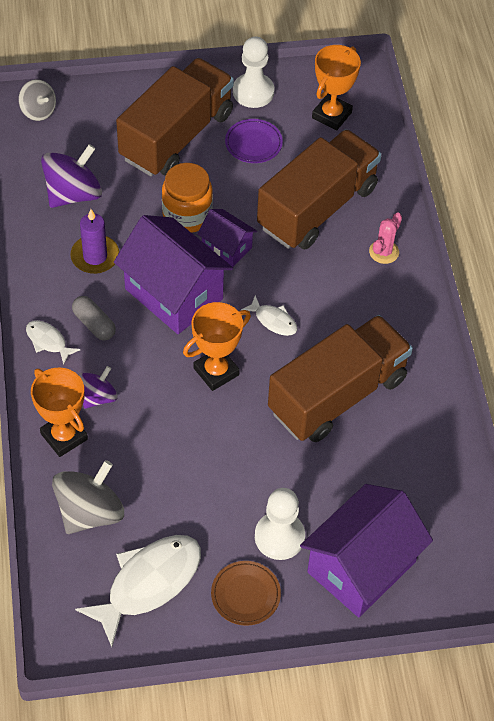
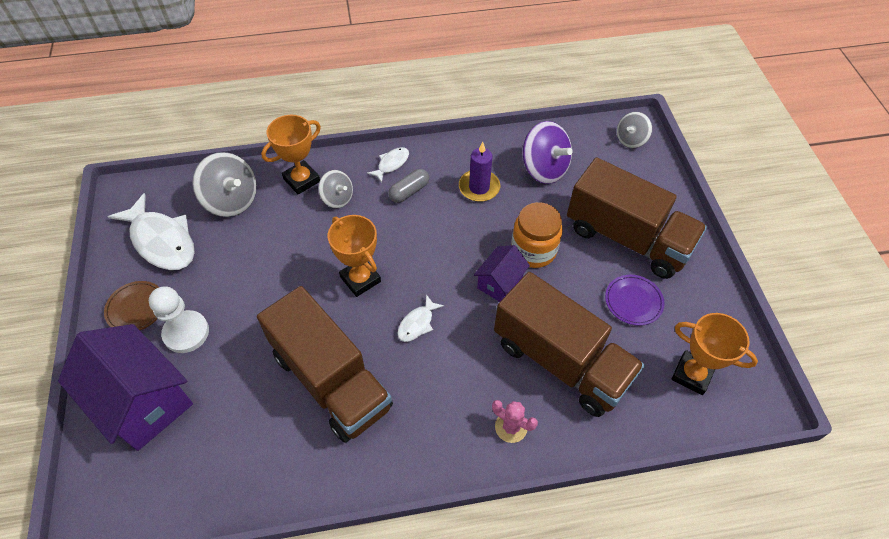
camera: 90 degrees right, 0 degrees up
purple spinning top [78,366,118,409] -> grey spinning top [318,170,353,208]
purple house [114,215,233,334] -> none
white pawn [233,36,275,108] -> none

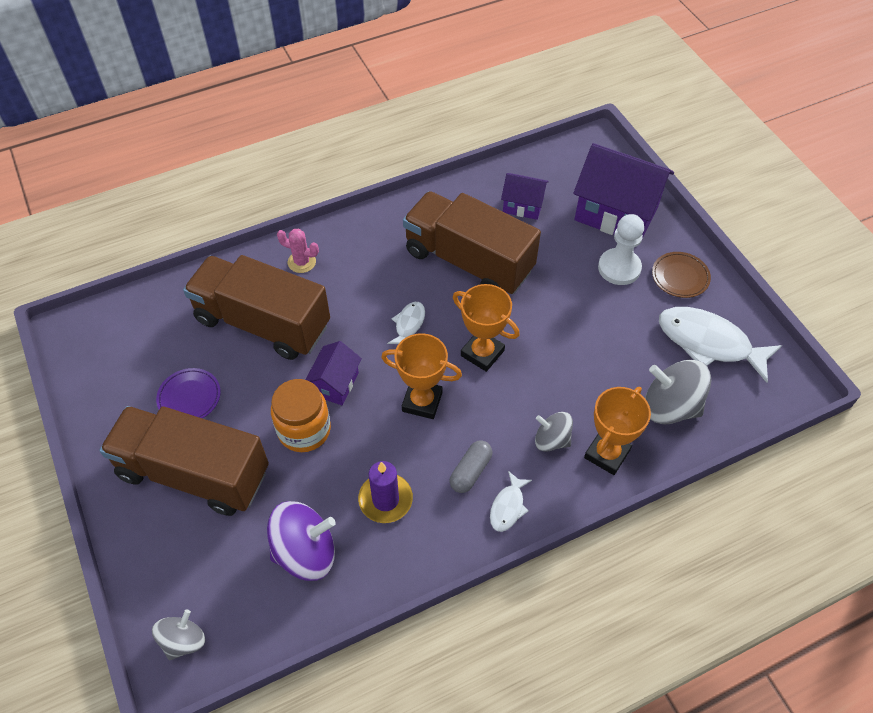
camera: 165 degrees right, 0 degrees up
purple spinning top [523,121,573,184] -> purple spinning top turned 135 degrees clockwise [267,501,336,581]
orange trophy [671,313,758,395] -> orange trophy moved to [381,333,462,419]
none -> purple house [501,173,549,220]

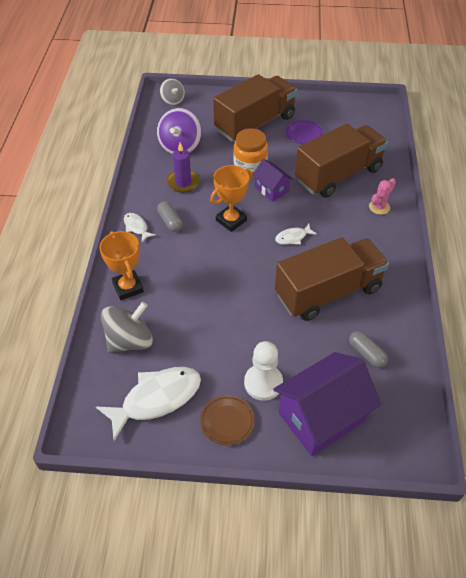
camera: 120 degrees right, 5 degrees down
white fish [387,302,425,344] -> white fish turned 105 degrees clockwise [275,224,317,245]
orange trophy [453,284,519,372] -> none
purple house [501,173,549,220] -> grey capsule [349,331,388,368]
grey spinning top [535,412,573,452] -> none

